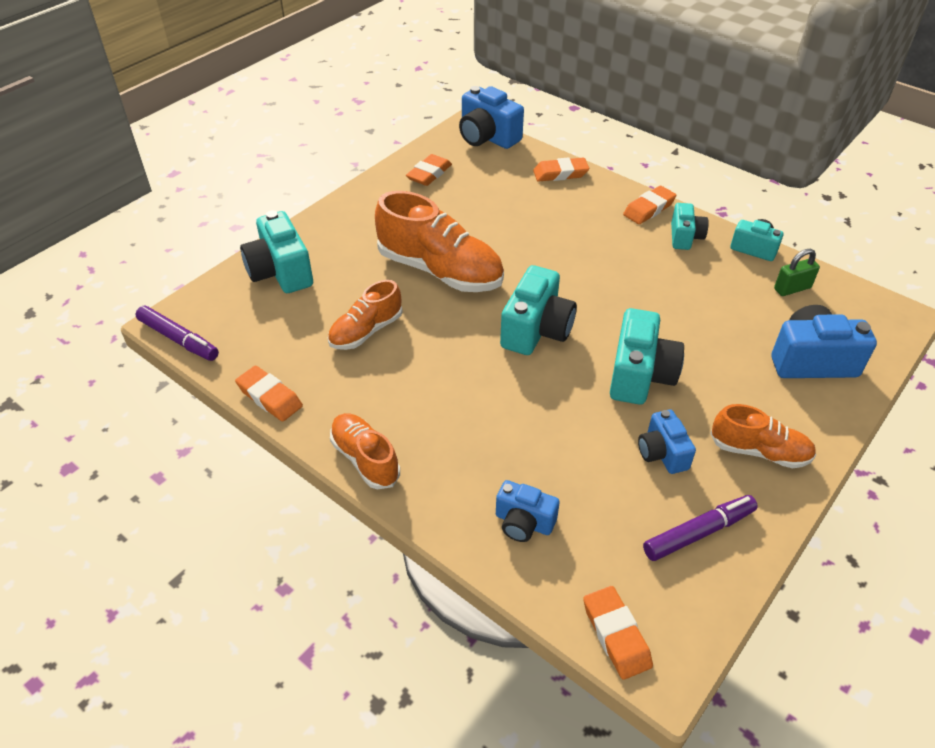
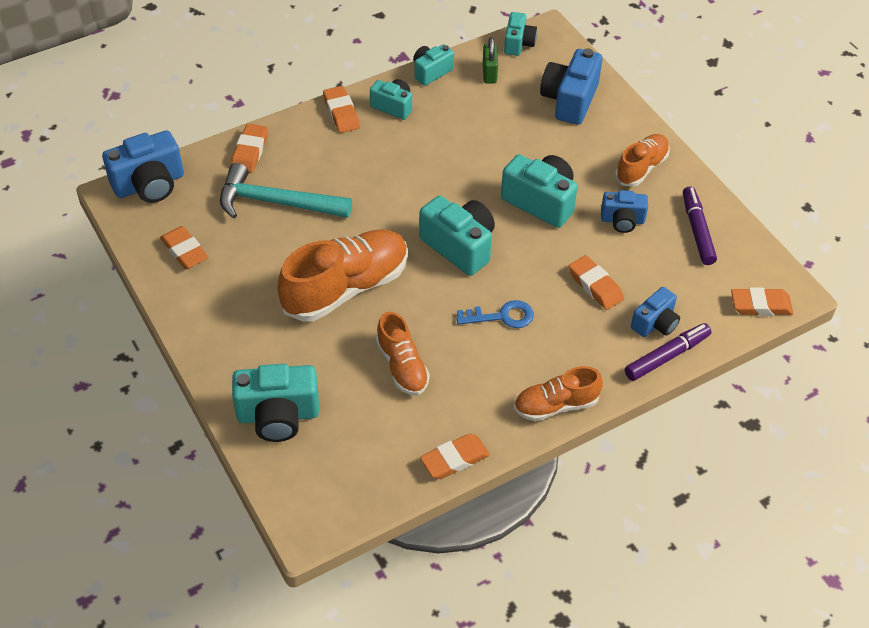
camera: 70 degrees left, 5 degrees up
purple marker [135,306,219,361] -> purple marker moved to [625,323,711,381]
none -> turquoise hammer [220,163,352,219]
none -> blue key [457,300,534,328]
none -> turquoise camera [504,12,537,56]
none -> orange eraser [569,255,624,310]

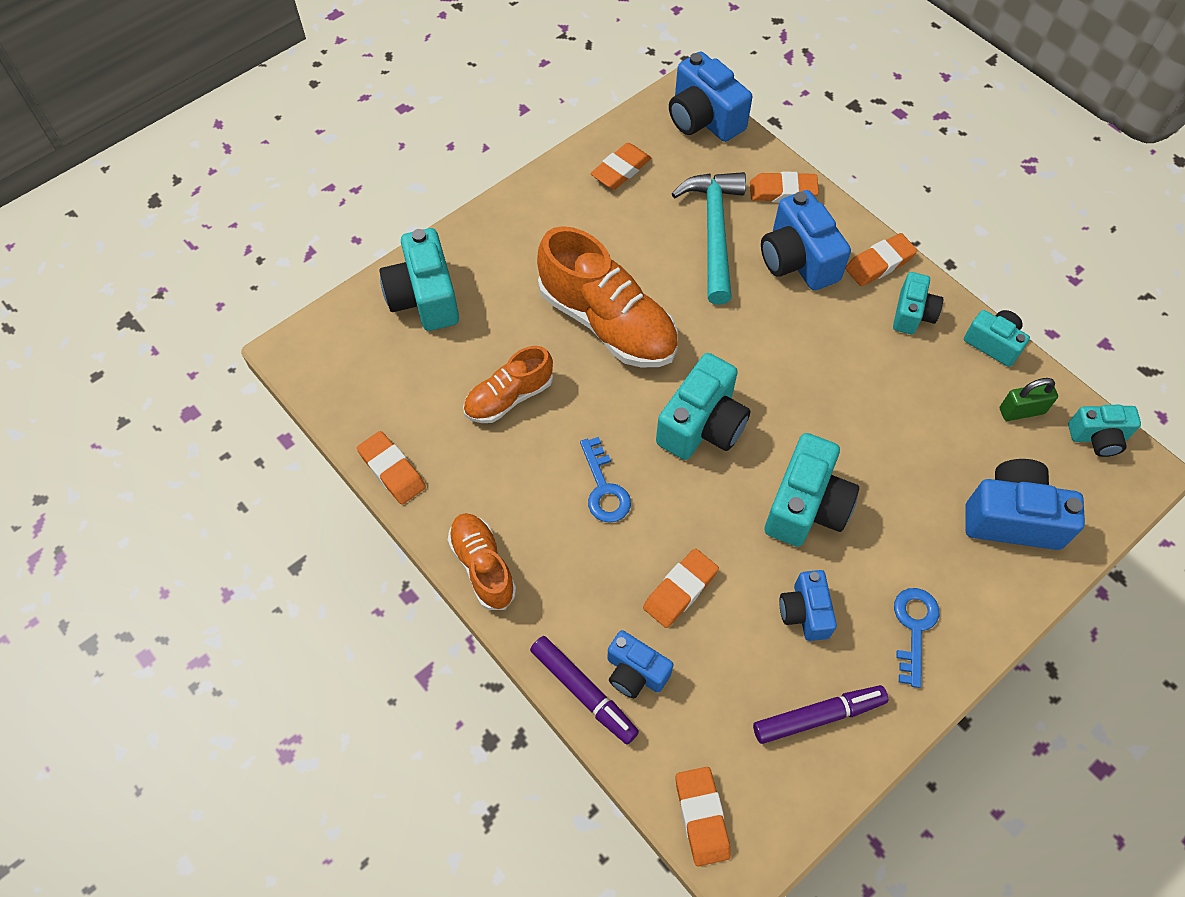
camera: 80 degrees right, 10 degrees up
orange shoe [615,134,670,187] -> blue key [894,588,939,688]
none -> blue camera [761,190,851,291]

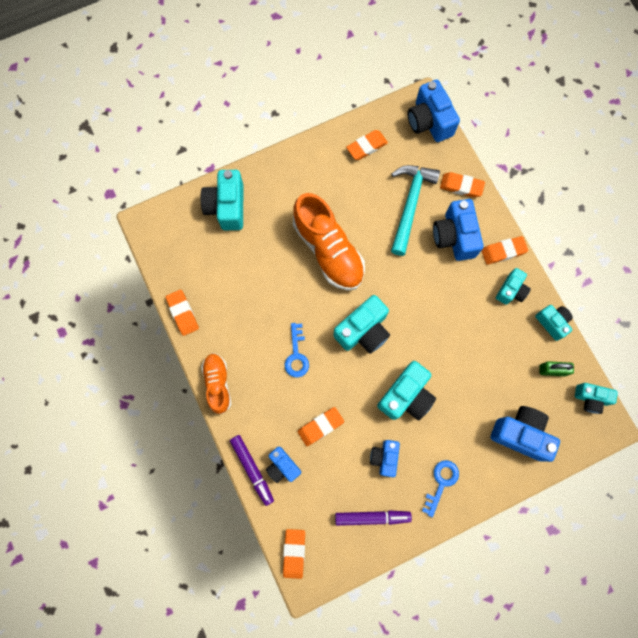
camera: 15 degrees right, 15 degrees up
orange shoe [463,346,553,423] -> none

